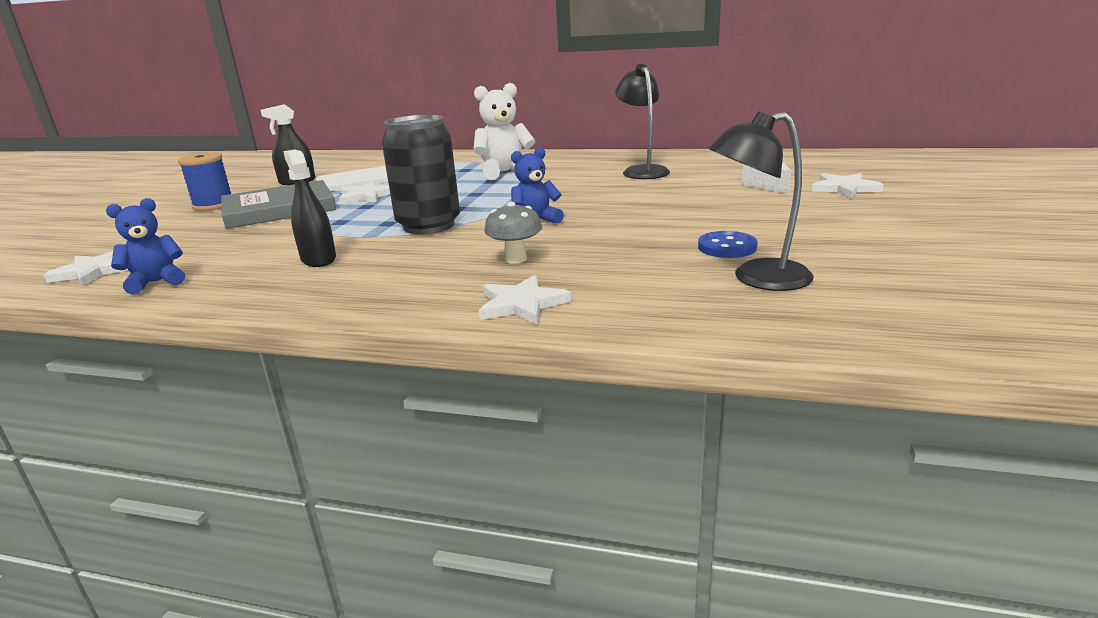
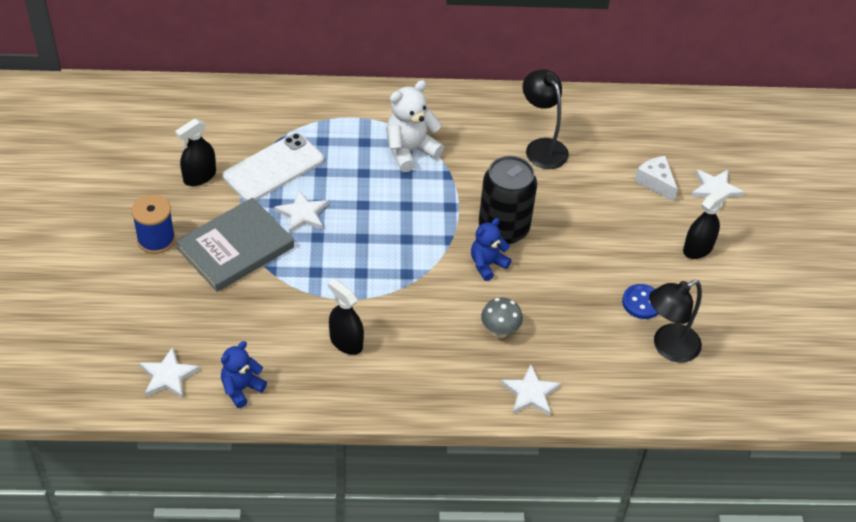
camera: 20 degrees left, 25 degrees up
black can [381,114,460,234] -> black can moved to [479,156,537,244]
none -> black spray bottle [683,187,730,259]

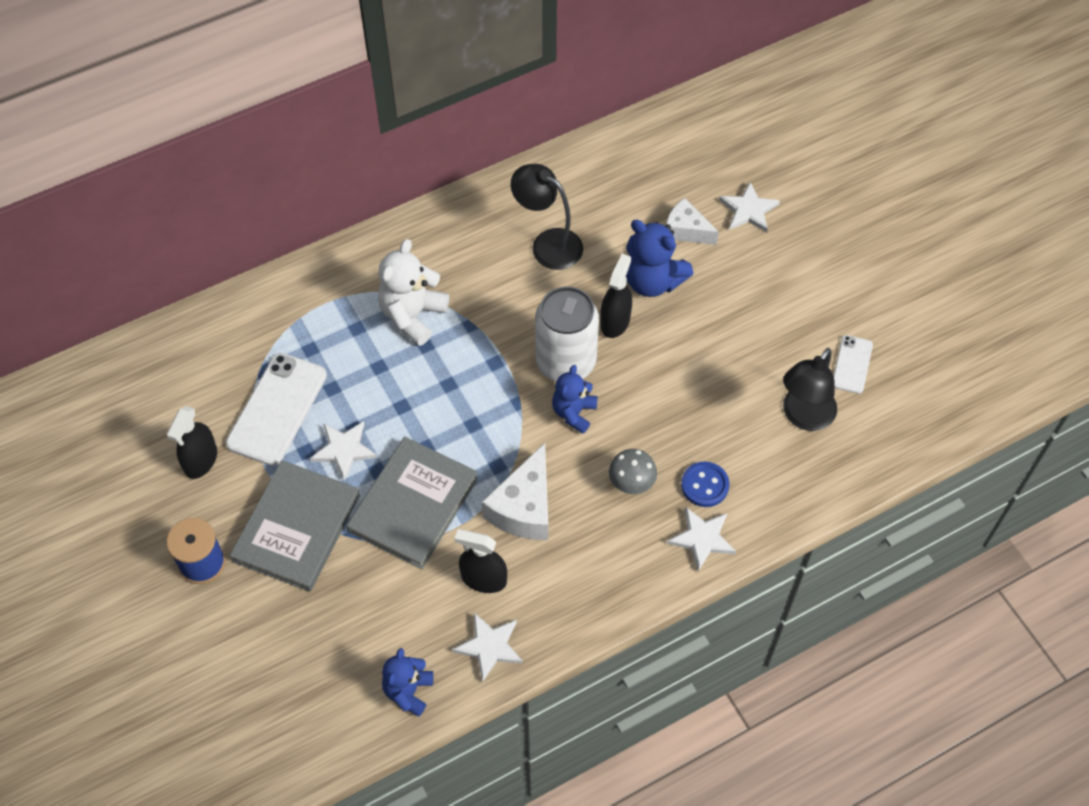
camera: 25 degrees left, 10 degrees up
white star [139,347,200,398] -> white star moved to [452,613,523,681]
black can [479,156,537,244] -> white can [535,287,599,382]
blue button [622,284,659,319] -> blue button moved to [681,462,730,507]
black spray bottle [683,187,730,259] -> black spray bottle moved to [600,254,632,338]
none -> grey book [346,437,478,569]
none -> white cheese [482,443,548,540]
none -> blue teddy bear [626,220,693,297]
none -> white phone [833,335,873,394]

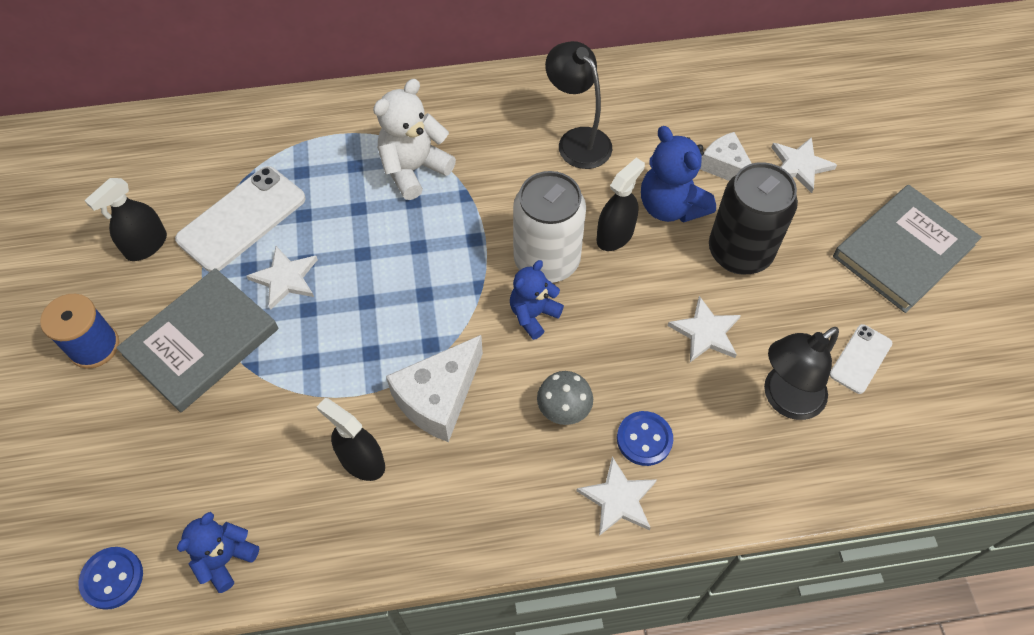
camera: 20 degrees right, 0 degrees up
grey book [346,437,478,569] -> grey book moved to [833,185,982,313]
white star [452,613,523,681] -> white star moved to [667,296,741,362]
none -> blue button [78,547,143,610]
none -> black can [709,162,798,274]

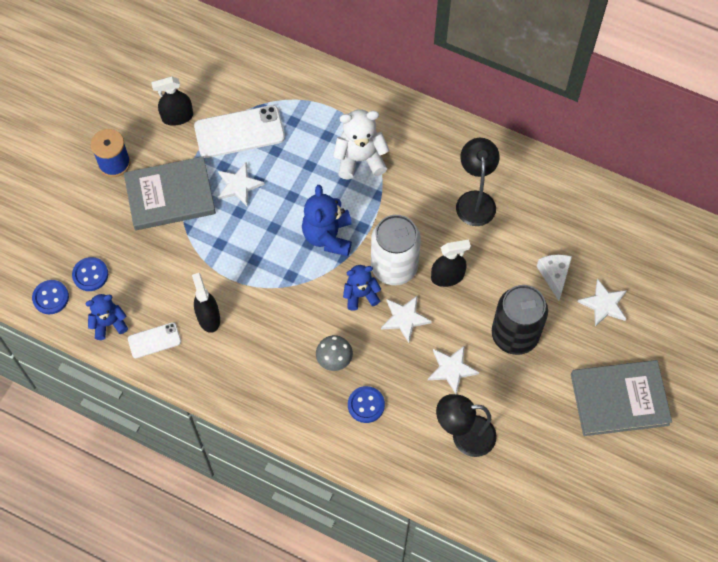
camera: 35 degrees right, 5 degrees up
white cheese [386,335,483,442] -> none
white star [577,457,657,536] -> white star moved to [381,295,432,343]
blue teddy bear [641,126,716,223] -> blue teddy bear moved to [302,185,352,256]
white phone [830,324,893,394] -> white phone moved to [128,322,181,358]
none -> blue button [72,257,108,291]

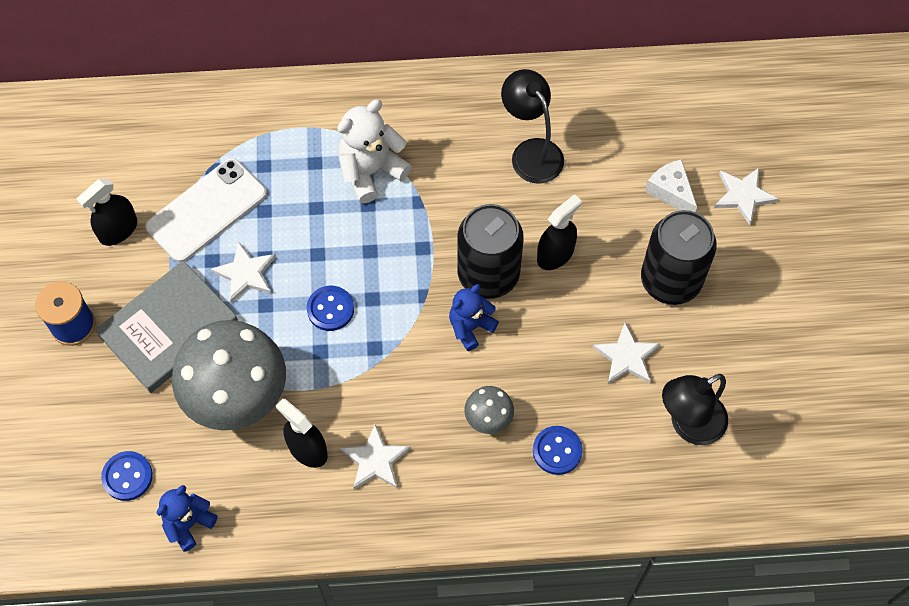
camera: 30 degrees left, 0 degrees up
blue button [32,280,69,315] -> blue button moved to [307,286,354,331]
white phone [128,322,181,358] -> none
blue teddy bear [302,185,352,256] -> none
white can [371,215,421,285] -> black can [457,204,524,299]
white star [381,295,432,343] -> white star moved to [340,424,410,489]
grey book [571,360,672,436] -> none
none -> grey mushroom [172,320,286,431]

